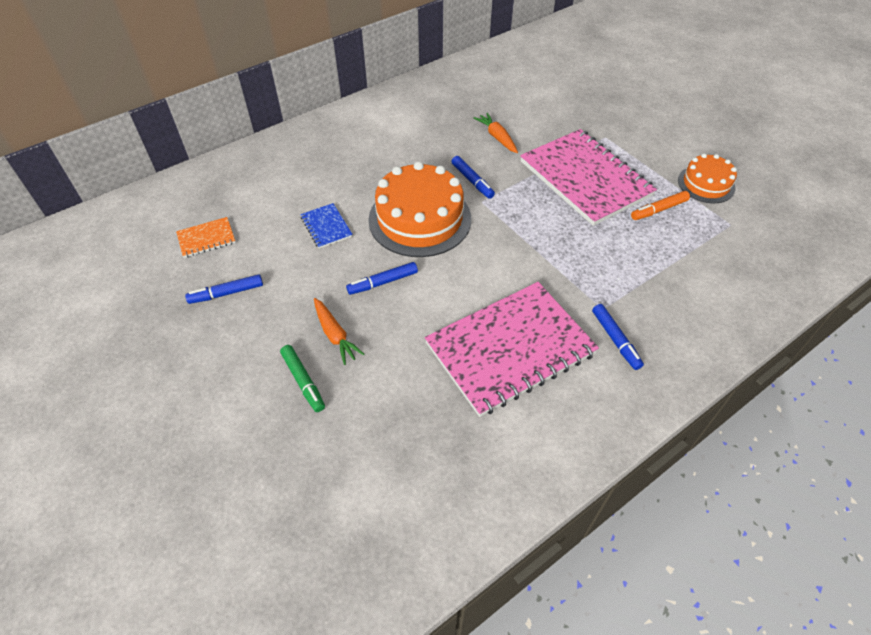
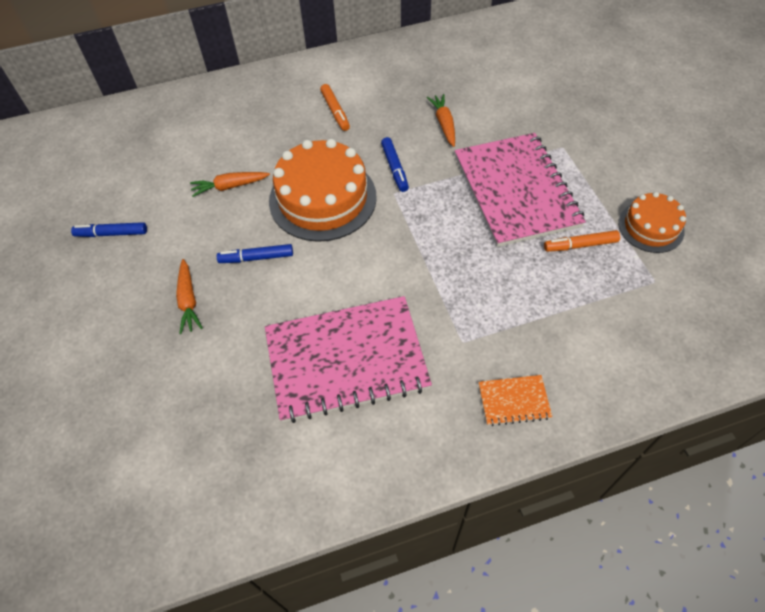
camera: 20 degrees right, 5 degrees up
orange notebook [176,217,236,258] -> orange notebook moved to [479,375,552,426]
green marker [280,345,325,412] -> none
blue notebook [300,203,353,249] -> orange carrot [190,172,270,197]
blue marker [592,304,644,370] -> none
none -> orange marker [320,84,350,131]

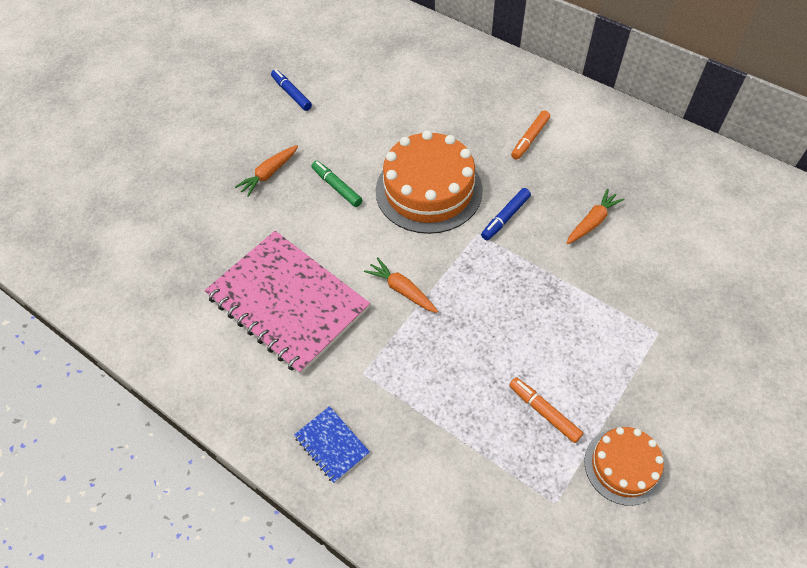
camera: 55 degrees right, 0 degrees up
orange carrot [190,172,270,197] -> orange carrot moved to [364,257,438,313]
blue marker [217,244,293,263] -> green marker [311,161,362,207]
pink notebook [455,133,586,247] -> none
orange notebook [479,375,552,426] -> blue notebook [294,406,370,483]

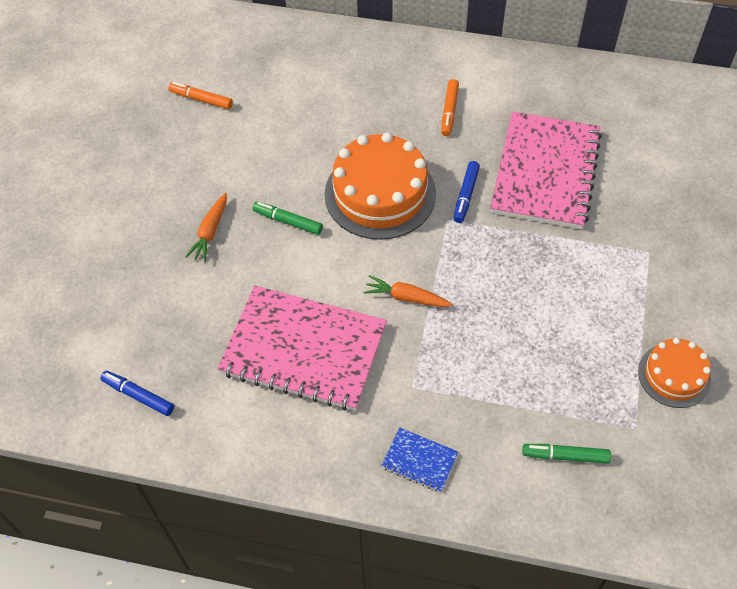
camera: 25 degrees left, 0 degrees up
blue marker [271,69,312,111] -> blue marker moved to [100,371,174,416]
orange marker [509,377,583,443] -> orange marker moved to [168,82,233,109]
orange carrot [567,189,625,244] -> pink notebook [490,111,602,229]
none -> green marker [522,444,611,464]

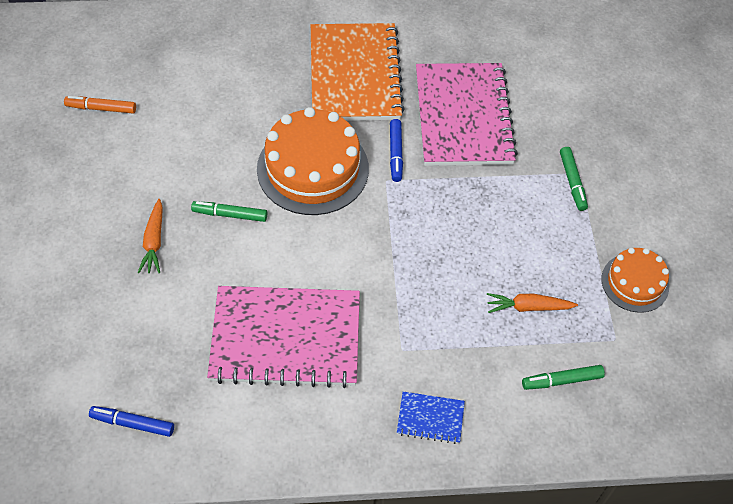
camera: 20 degrees left, 0 degrees up
orange carrot [364,275,453,307] -> orange carrot moved to [487,293,578,313]
orange marker [441,79,459,136] -> orange notebook [311,23,405,121]
none -> green marker [560,147,588,211]

